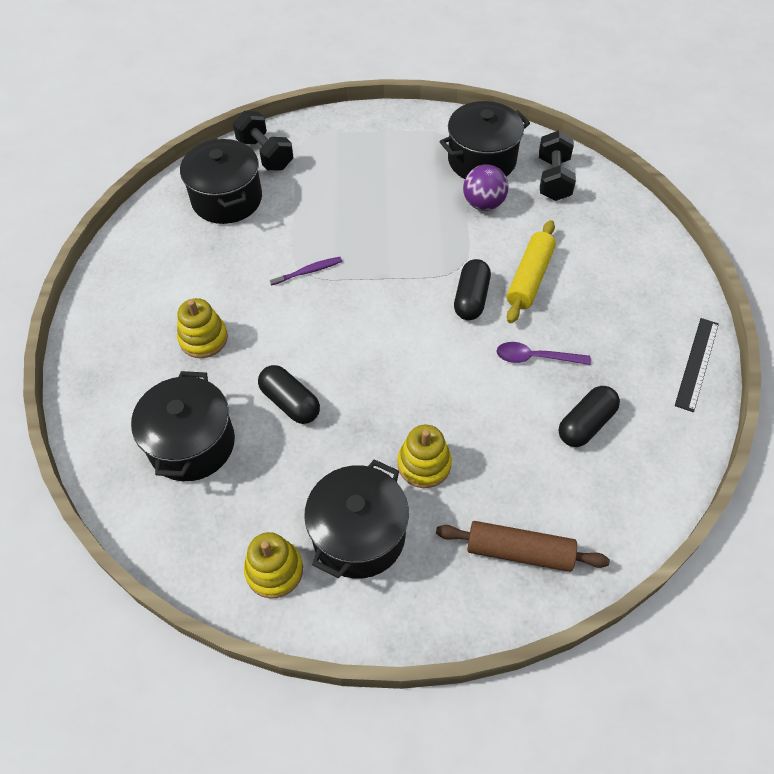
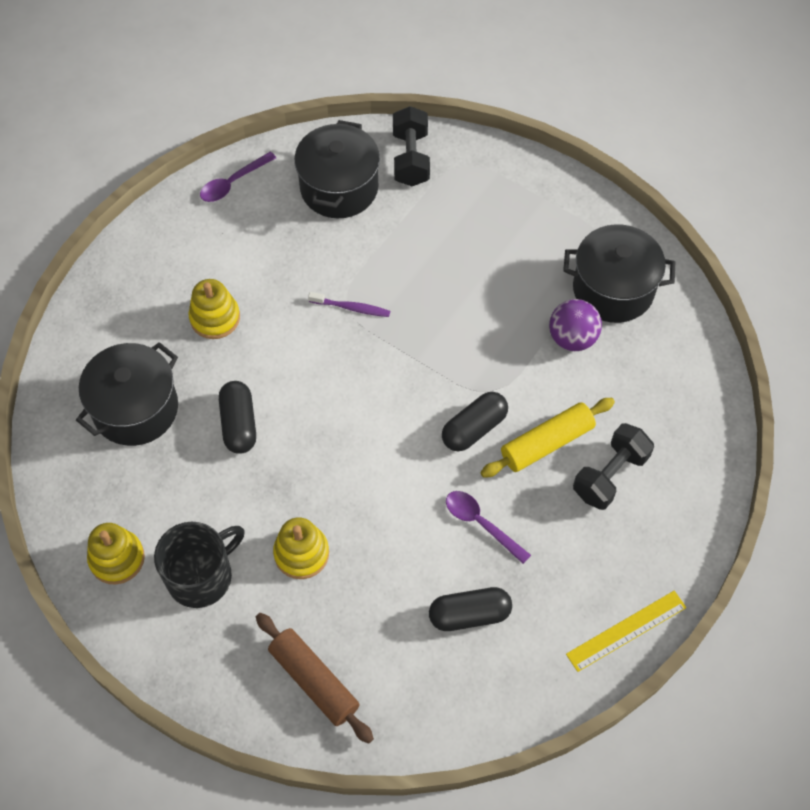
camera: 35 degrees right, 5 degrees up
black pot [304,459,409,579] -> black mug [154,522,245,608]
black dumbbell [539,130,576,201] -> black dumbbell moved to [573,423,654,510]
black ruler [675,318,719,412] -> yellow ruler [566,591,687,672]
none -> purple spoon [200,151,276,202]

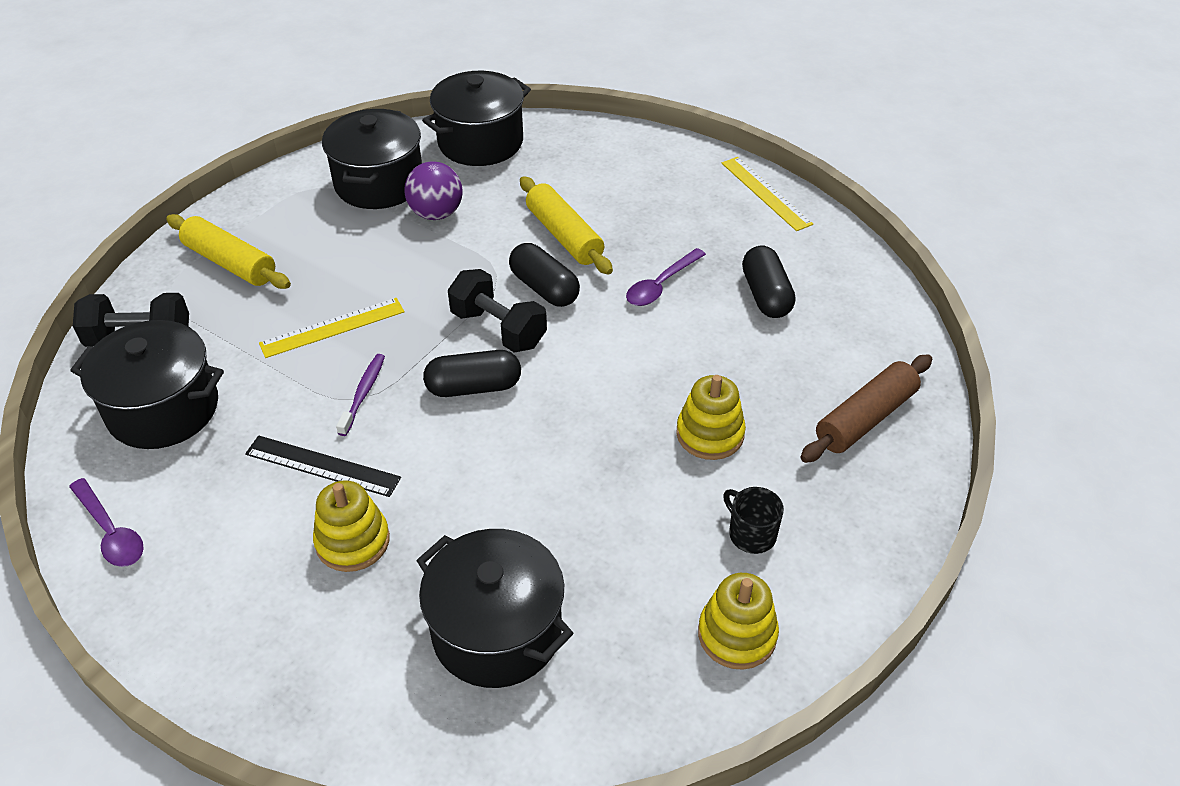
camera: 90 degrees left, 15 degrees down
black mug [154,522,245,608] -> black mug [723,487,784,554], size x0.55
black capsule [219,381,256,454] -> black capsule moved to [423,350,521,397]
black dumbbell [573,423,654,510] -> black dumbbell moved to [448,269,547,353]
none -> yellow rolling pin [166,214,291,289]
none -> black ruler [245,435,401,497]
none -> yellow ruler [259,298,405,358]
none -> black pot [422,71,531,166]

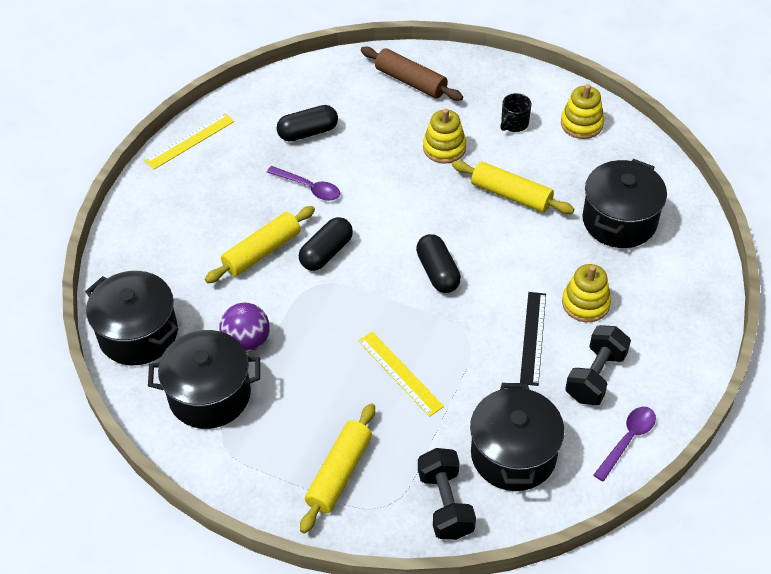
camera: 100 degrees left, 5 degrees up
purple toothbrush [336,354,385,436] -> none
black dumbbell [448,269,547,353] -> black dumbbell moved to [565,325,631,405]
none -> yellow rolling pin [452,161,574,214]

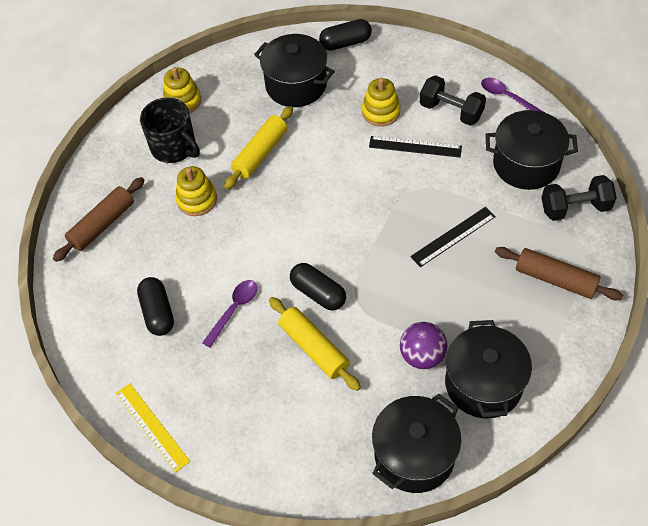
camera: 85 degrees left, 5 degrees up
yellow rolling pin [300,403,375,533] -> brown rolling pin [495,247,623,300]
yellow ruler [358,332,444,417] -> black ruler [410,207,496,267]
black capsule [416,234,461,293] -> black capsule moved to [319,19,372,51]
black mug [500,93,531,132] -> black mug [140,97,200,163], size x1.82

